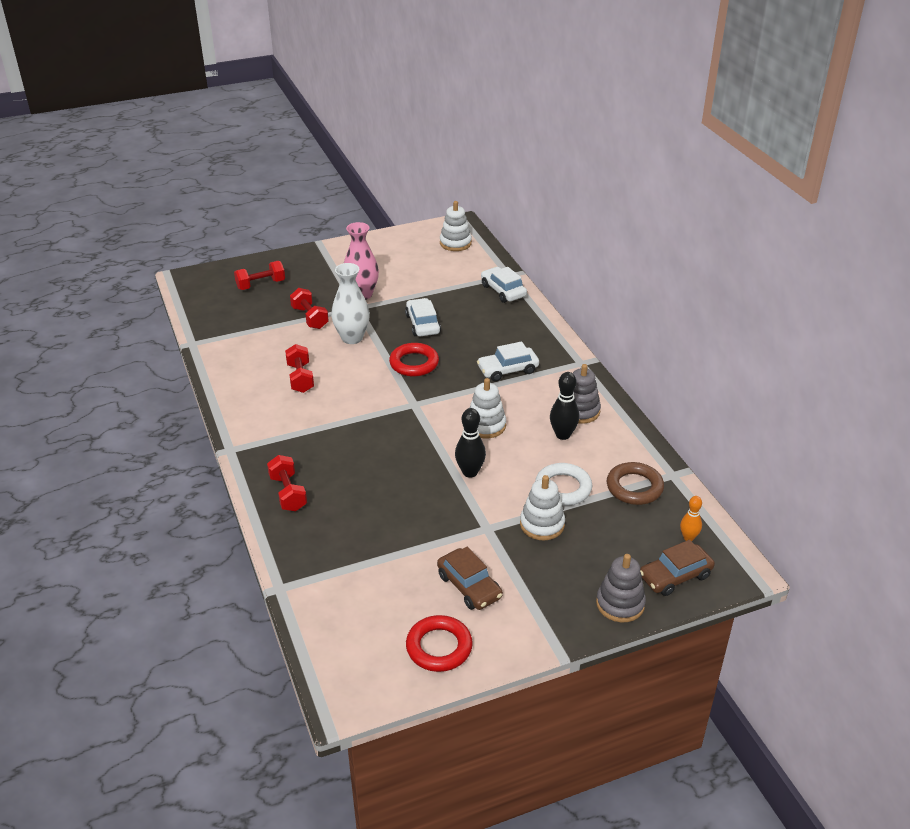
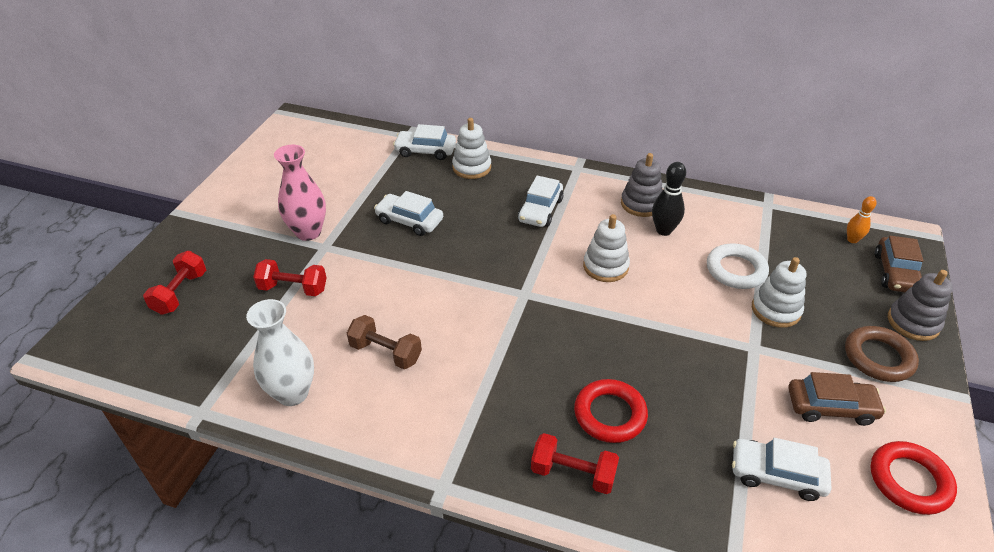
camera: 50 degrees left, 5 degrees up
red dumbbell [285,344,314,393] -> brown dumbbell [347,315,422,369]
white vase [331,263,370,344] -> white vase moved to [246,299,314,406]
red ring [389,343,439,377] -> red ring moved to [574,379,648,443]
white stacking toy [440,201,472,251] -> white stacking toy moved to [452,118,491,179]
black bowling pin [455,408,486,478] -> none
brown ring [607,462,664,505] -> brown ring moved to [845,326,919,382]
none -> white car [732,438,831,501]

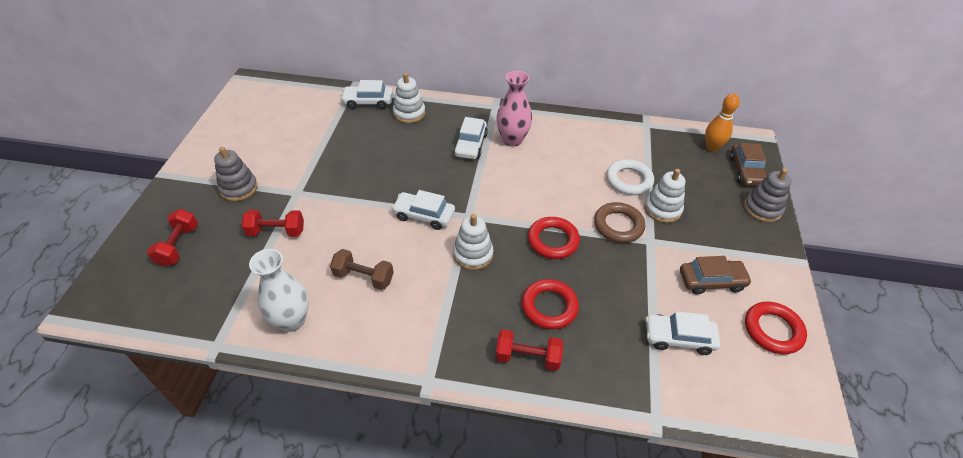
camera: 10 degrees left, 5 degrees up
pink vase [274,145,326,241] -> pink vase moved to [496,71,532,147]
white car [374,191,443,236] -> white car moved to [391,190,455,230]
white stacking toy [583,214,630,282] -> white stacking toy moved to [453,214,493,270]
grey stacking toy [621,153,663,217] -> grey stacking toy moved to [214,147,258,201]
black bowling pin [652,162,686,236] -> none
brown ring [845,326,919,382] -> brown ring moved to [594,202,645,243]
orange bowling pin [847,196,877,243] -> orange bowling pin [705,94,740,152], size x1.54
none -> red ring [528,217,580,259]

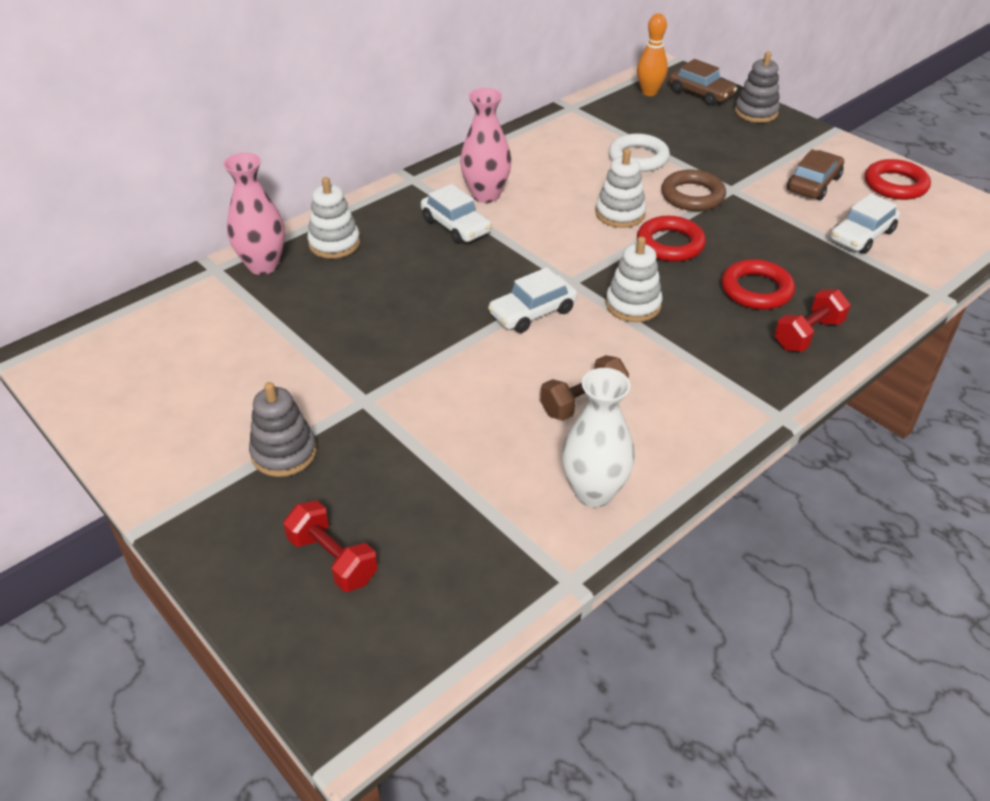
camera: 50 degrees left, 5 degrees down
red dumbbell [242,210,304,237] -> none
white car [341,80,393,109] -> pink vase [223,153,285,275]
white stacking toy [644,169,685,223] -> white stacking toy moved to [596,148,646,228]

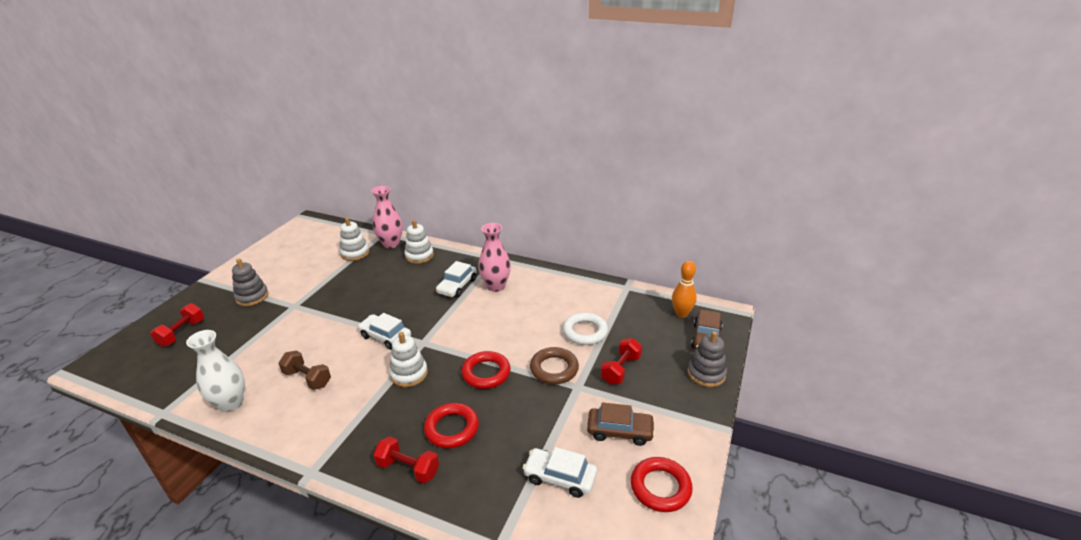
camera: 65 degrees right, 10 degrees down
white stacking toy [596,148,646,228] -> white stacking toy moved to [339,217,369,261]
none -> red dumbbell [601,338,642,384]

